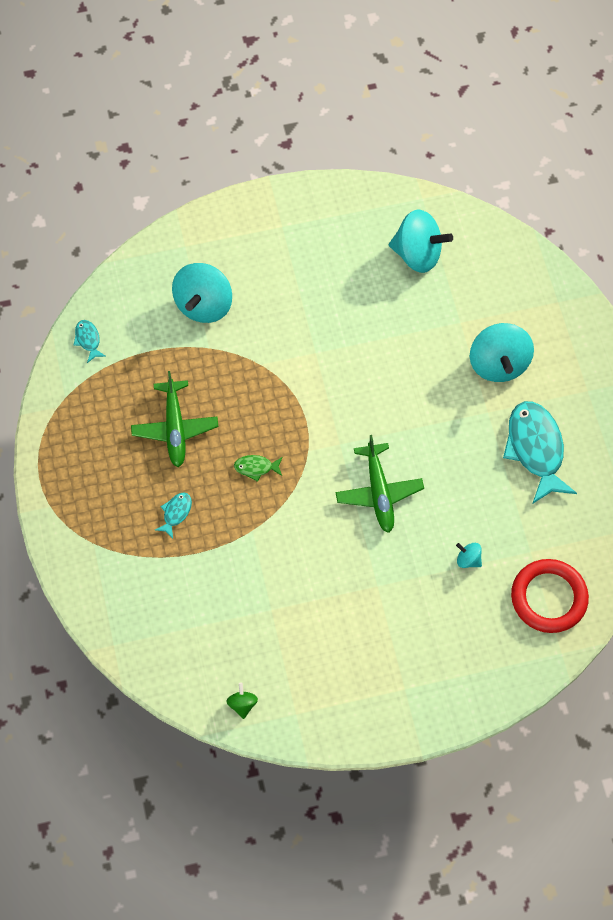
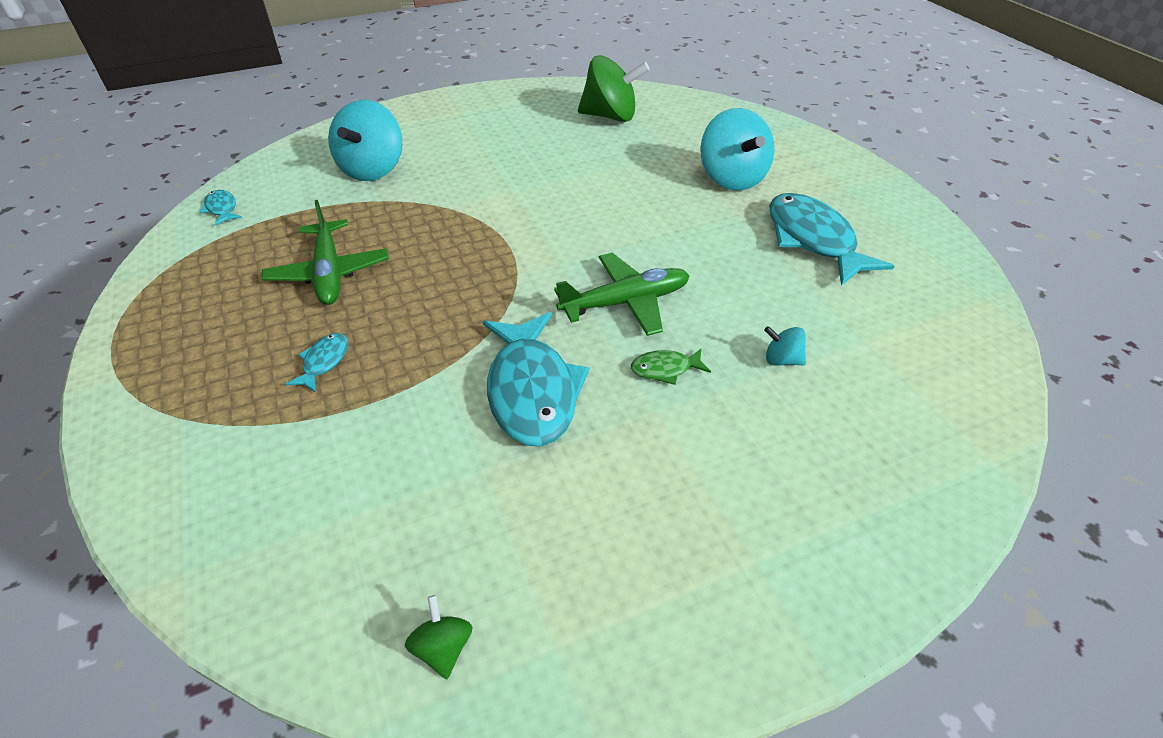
camera: 10 degrees left, 20 degrees down
green fish [234,455,282,482] -> green fish moved to [631,348,711,385]
green plane [335,435,424,533] -> green plane turned 90 degrees counterclockwise [554,253,690,336]
turquoise spinning top [389,209,453,273] -> green spinning top [578,55,650,122]
red ring [511,559,589,633] -> none
none -> turquoise fish [483,312,589,446]

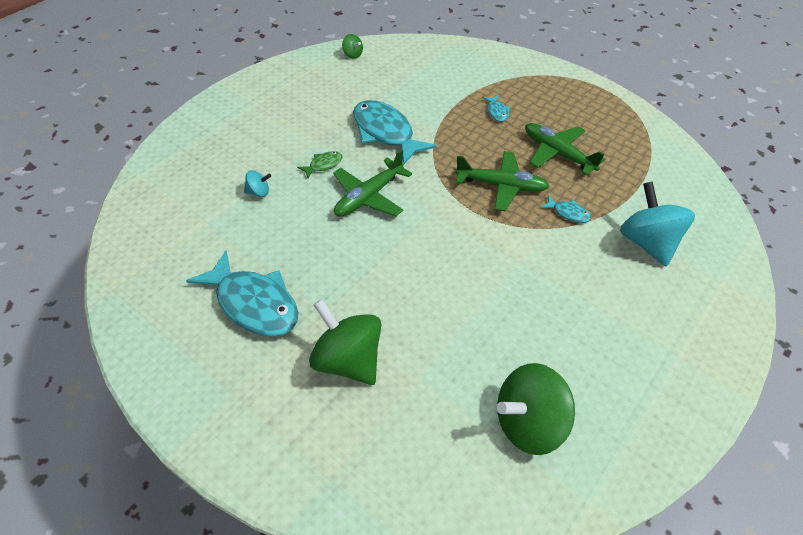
camera: 150 degrees right, 5 degrees up
turquoise fish [200,190,242,226] -> turquoise fish moved to [541,195,591,223]
turquoise spinning top [700,108,774,191] -> green spinning top [309,299,381,385]
none -> green plane [455,151,550,211]

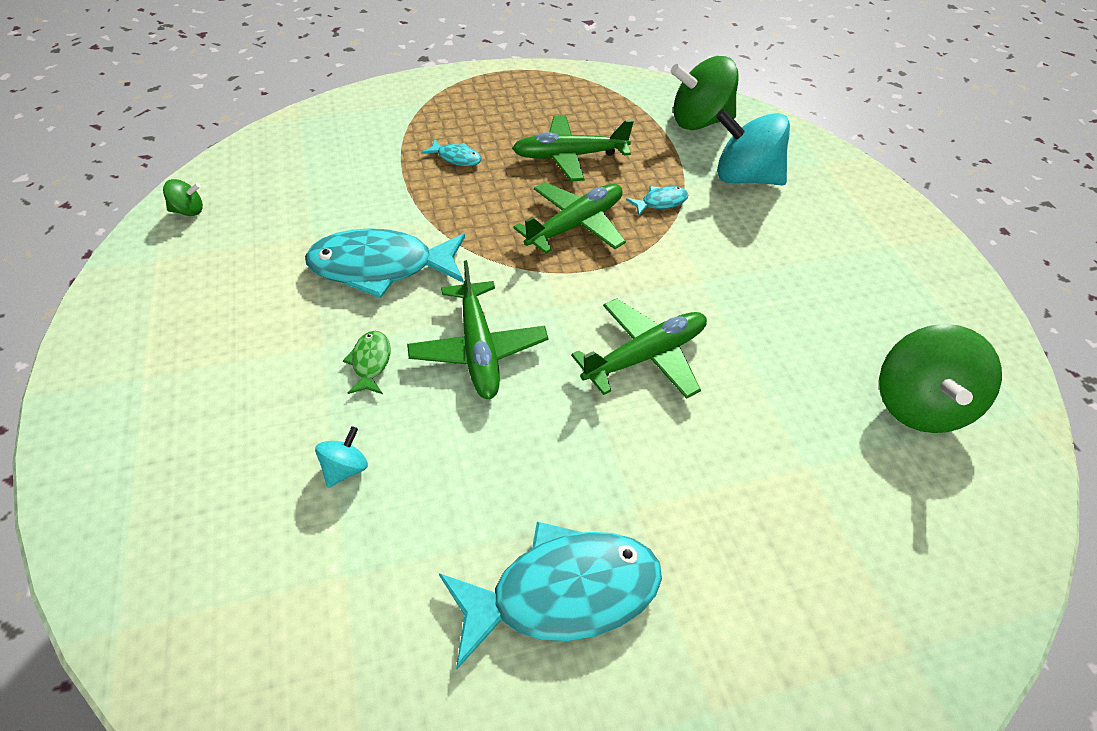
camera: 55 degrees left, 0 degrees up
green spinning top [309,299,381,385] -> green spinning top moved to [671,56,739,130]
none -> green plane [571,299,707,399]

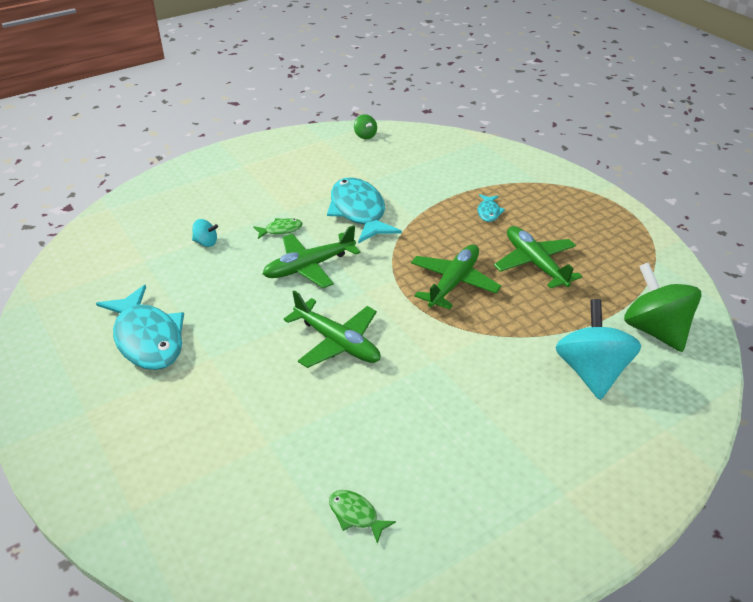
camera: 75 degrees right, 10 degrees down
green plane [513,182,626,254] -> green plane turned 90 degrees counterclockwise [411,244,501,310]
turquoise fish [626,186,688,216] -> none
green spinning top [879,324,1002,433] -> green fish [329,490,396,544]

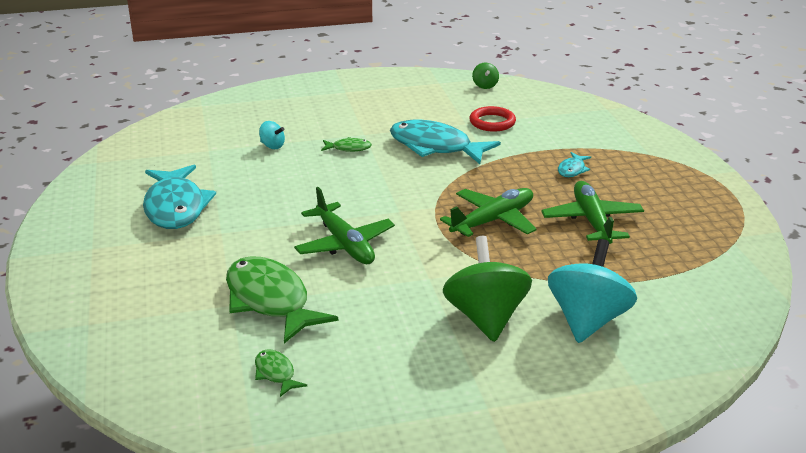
camera: 20 degrees right, 10 degrees down
green plane [263,225,361,288] -> none
turquoise fish [327,177,402,244] -> turquoise fish turned 60 degrees counterclockwise [390,120,501,164]
green spinning top [624,262,701,352] -> green spinning top moved to [443,236,532,342]
none -> green fish [226,256,338,344]
none -> red ring [470,106,516,132]

